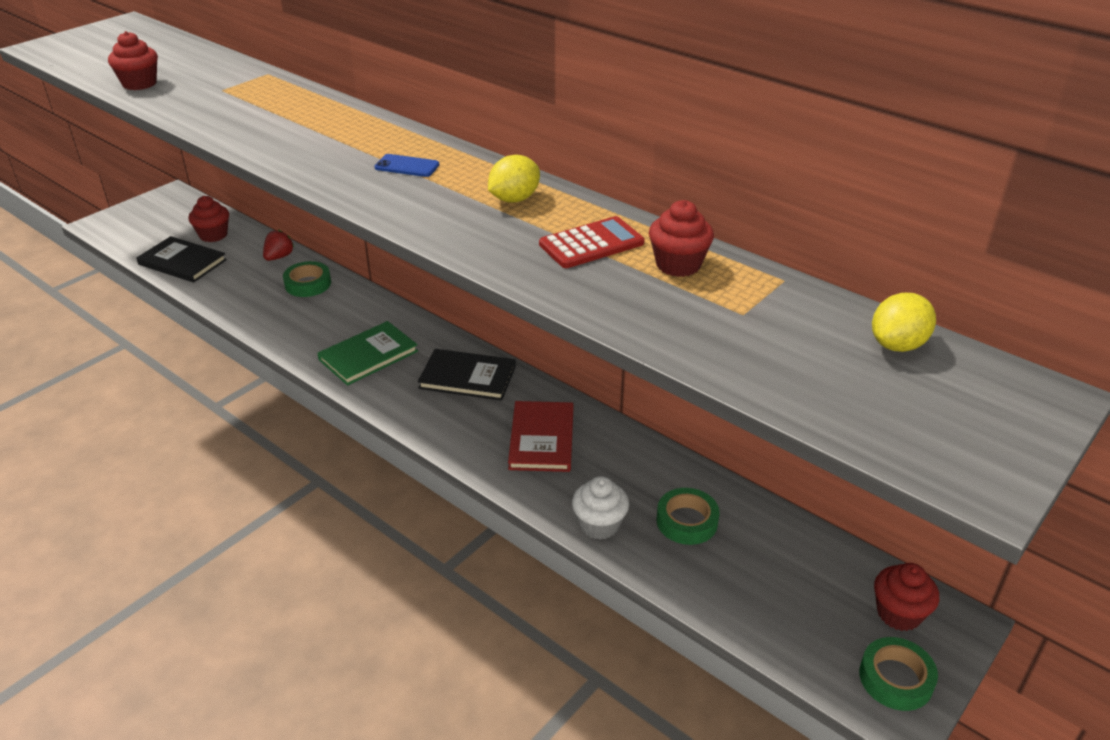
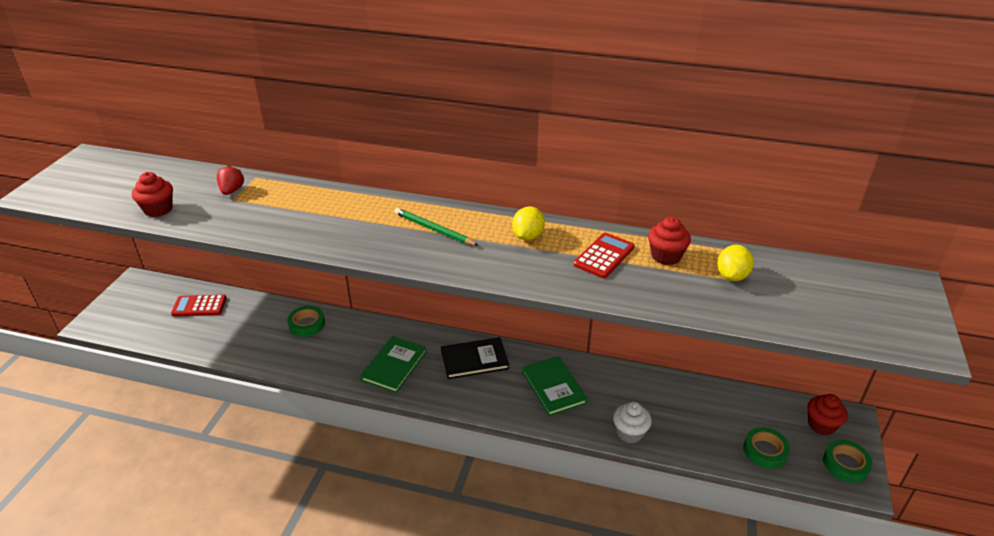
camera: 25 degrees left, 0 degrees up
black book [137,236,227,283] -> none
red cupcake [189,196,229,242] -> red calculator [171,295,227,316]
red strawberry [263,230,294,261] -> red strawberry moved to [217,165,244,195]
blue phone [374,154,439,177] -> green pencil [395,208,479,246]
red book [508,401,573,472] -> green book [522,356,588,416]
green tape [656,488,719,545] -> green tape moved to [743,427,790,469]
yellow lemon [872,293,936,352] -> yellow lemon moved to [717,245,754,281]

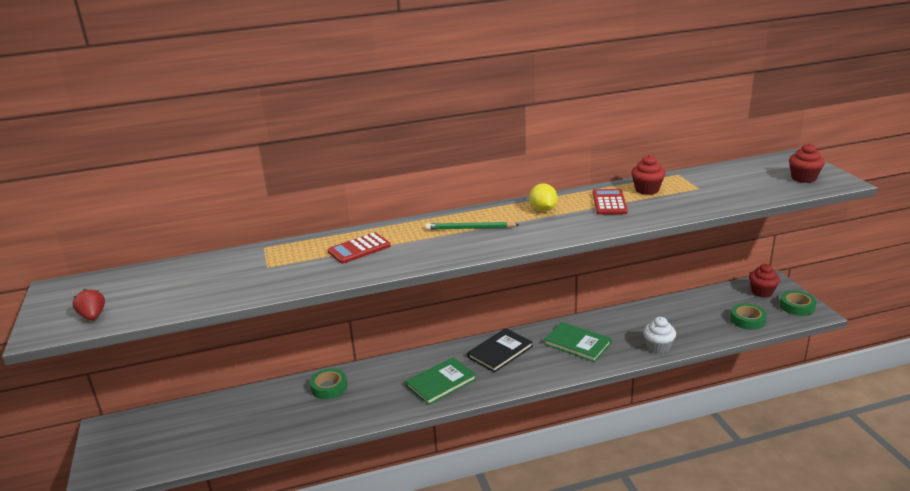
camera: 30 degrees left, 10 degrees down
red cupcake [132,172,173,217] -> red cupcake moved to [789,143,825,183]
red calculator [171,295,227,316] -> red calculator moved to [328,232,391,264]
red strawberry [217,165,244,195] -> red strawberry moved to [73,289,105,320]
green book [360,336,427,393] -> green book turned 60 degrees clockwise [405,357,477,405]
yellow lemon [717,245,754,281] -> none

